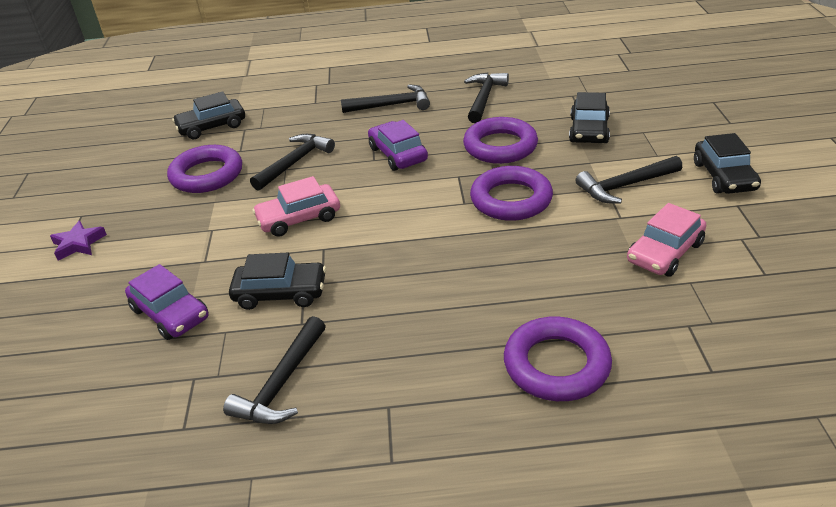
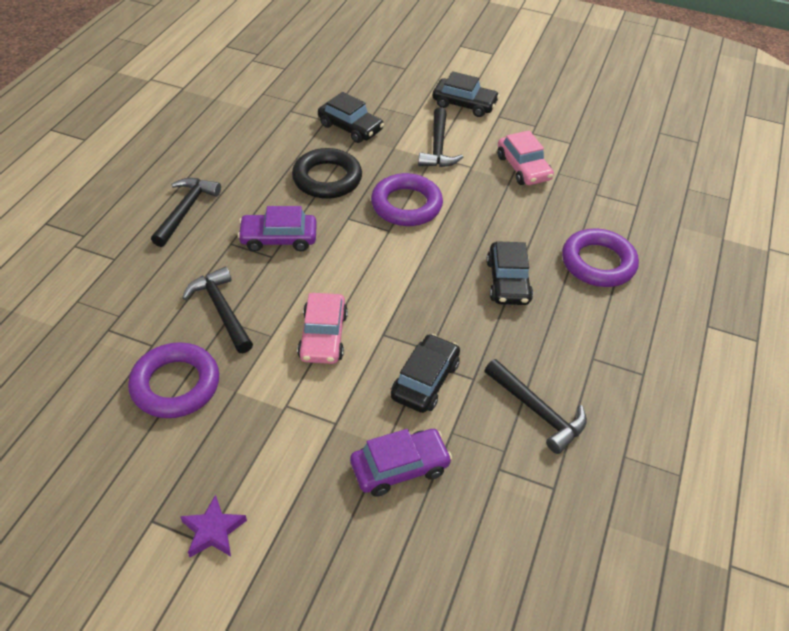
camera: 70 degrees left, 10 degrees up
black car [172,91,245,140] -> black car moved to [487,241,533,305]
purple ring [463,117,538,164] -> black ring [292,148,362,199]
black hammer [464,73,509,123] -> none

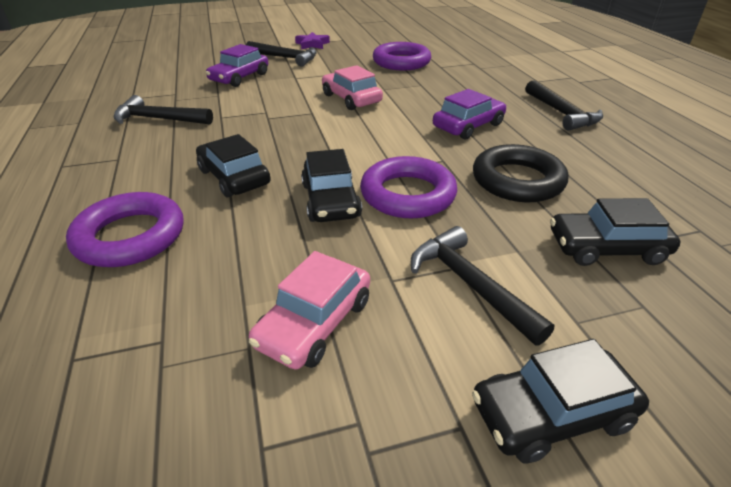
camera: 145 degrees right, 10 degrees down
black hammer [182,267,253,353] -> black hammer moved to [246,41,317,67]
black car [391,334,460,413] -> black car moved to [301,149,362,222]
pink car [497,131,554,185] -> pink car turned 90 degrees counterclockwise [249,251,370,370]

